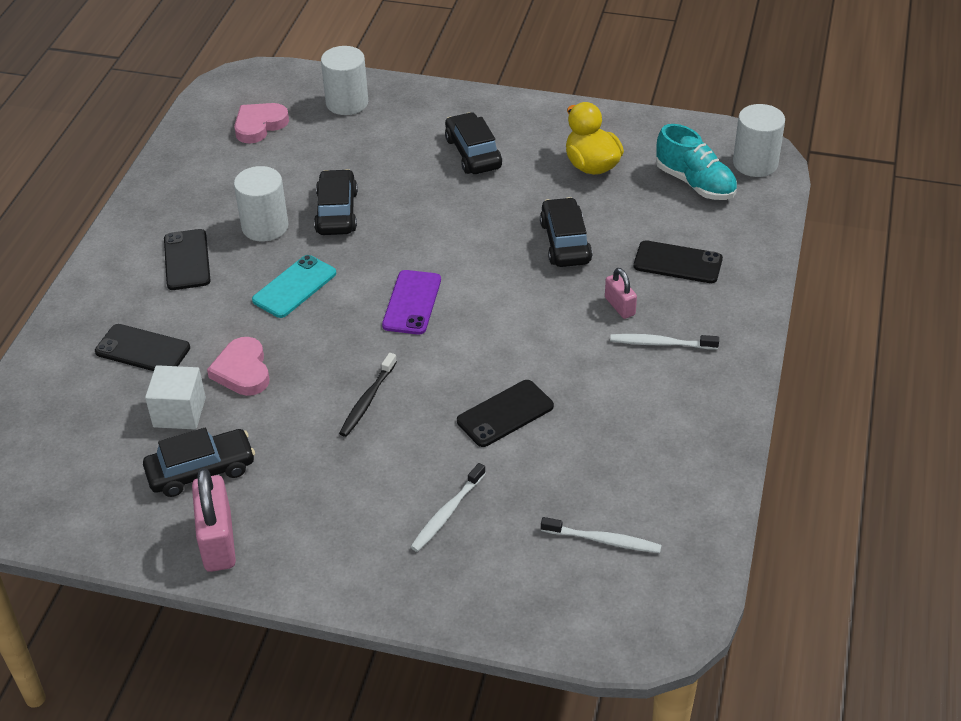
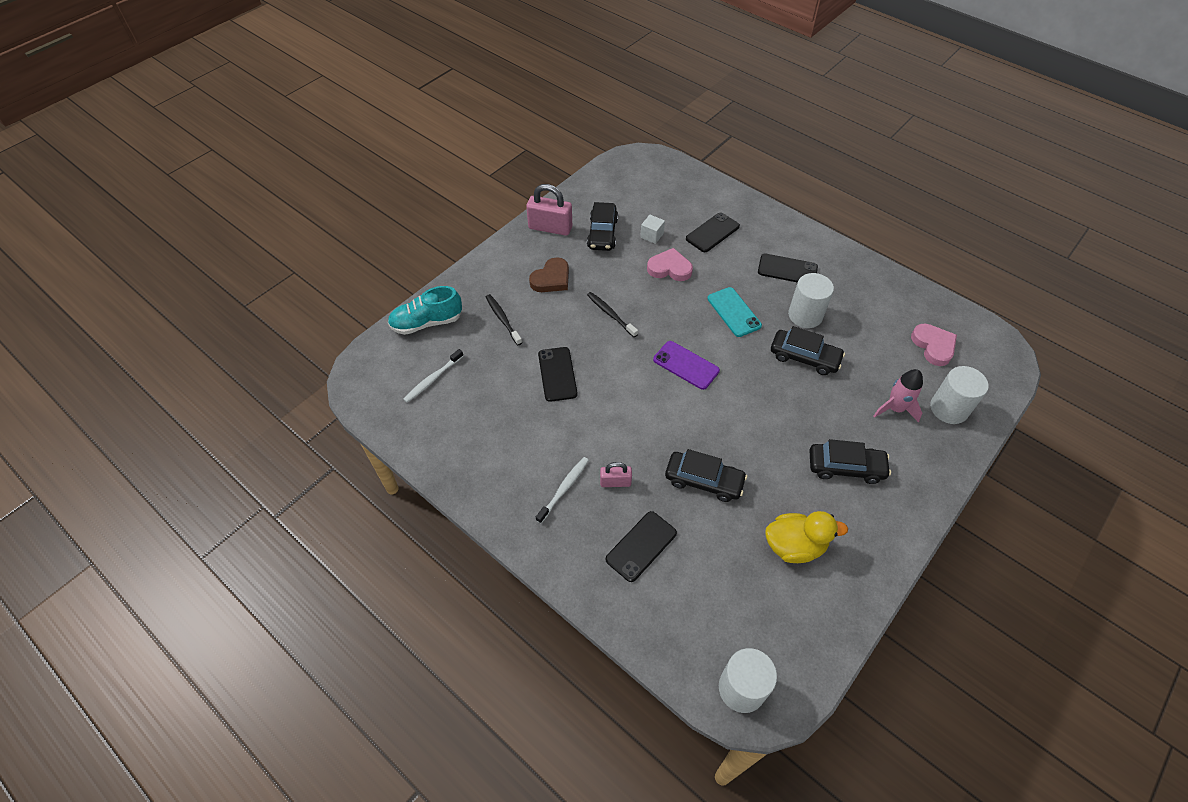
camera: 115 degrees right, 10 degrees up
white cube [145,365,206,430] -> white cube [640,215,665,244], size x0.66
white toothbrush [411,463,486,552] -> black toothbrush [486,294,522,345]
turquoise shoe [656,124,737,200] -> turquoise shoe moved to [388,286,462,335]
none -> brown heart [529,257,569,292]
none -> pink rocket [874,369,923,423]

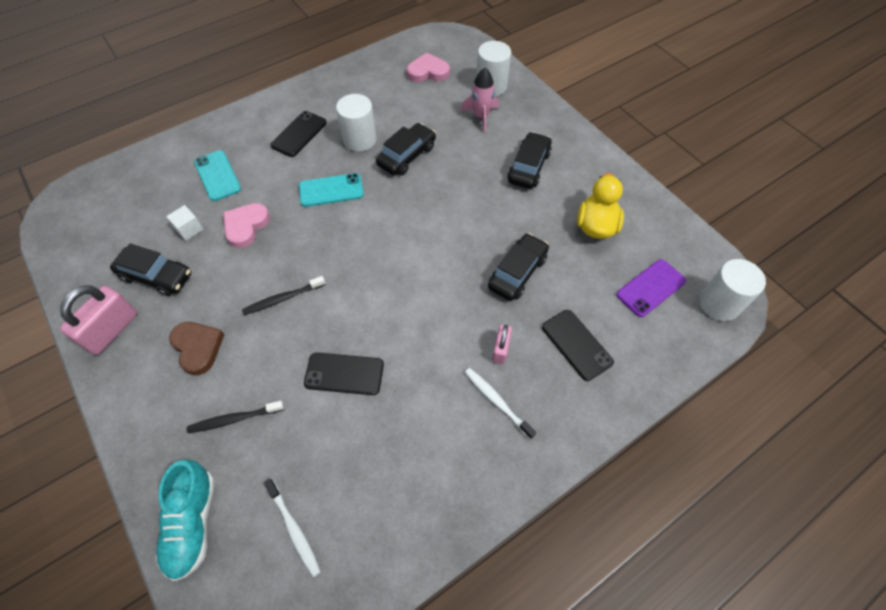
camera: 75 degrees left, 5 degrees up
purple phone [653,341,720,390] -> purple phone moved to [616,259,686,317]
black phone [686,213,740,252] -> turquoise phone [194,150,241,201]

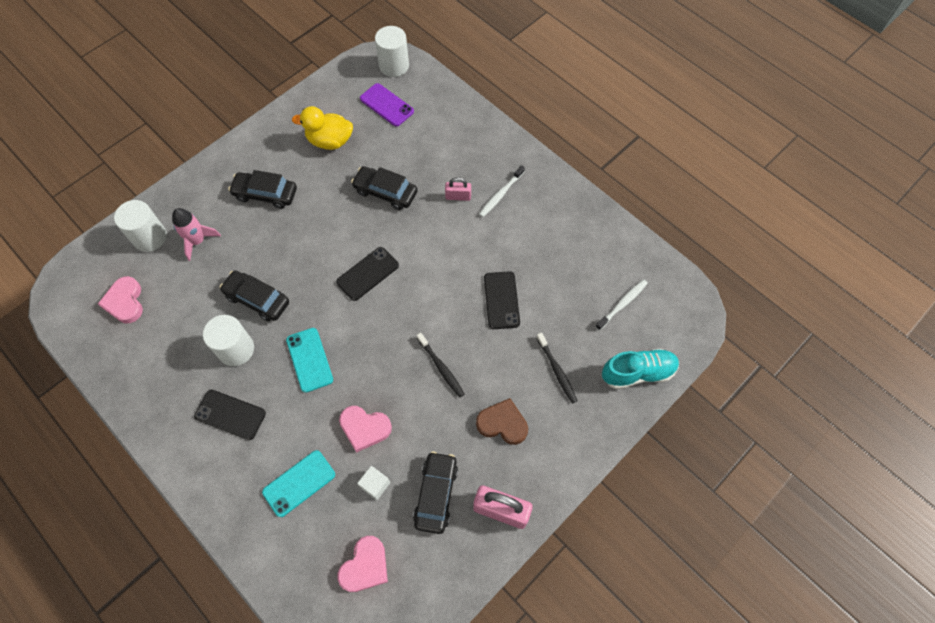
camera: 100 degrees left, 5 degrees up
brown heart [169,322,225,375] -> brown heart turned 60 degrees clockwise [476,398,528,445]
black phone [542,310,614,381] -> black phone moved to [336,247,399,301]
none -> pink heart [337,536,388,592]

